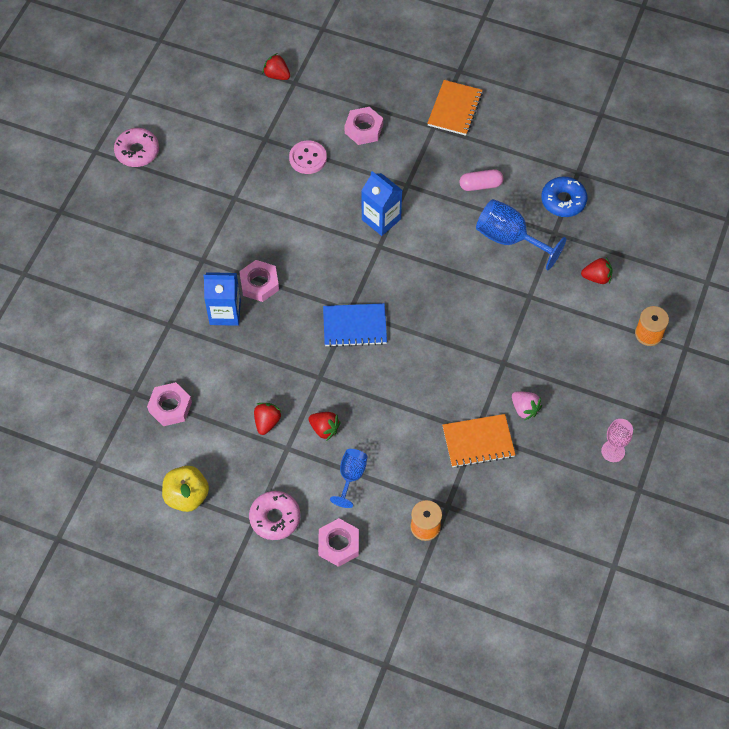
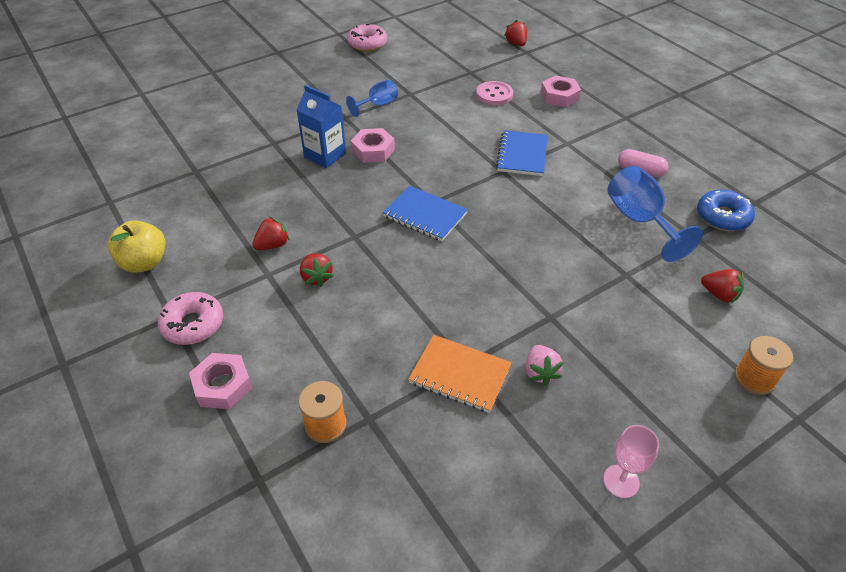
camera: 35 degrees right, 15 degrees down
pink nut [147,382,192,426] -> none
blue goblet [330,449,368,508] -> blue goblet moved to [346,79,398,117]
blue carton [361,171,402,236] -> blue notebook [496,130,548,176]
orange notebook [427,80,483,136] -> none

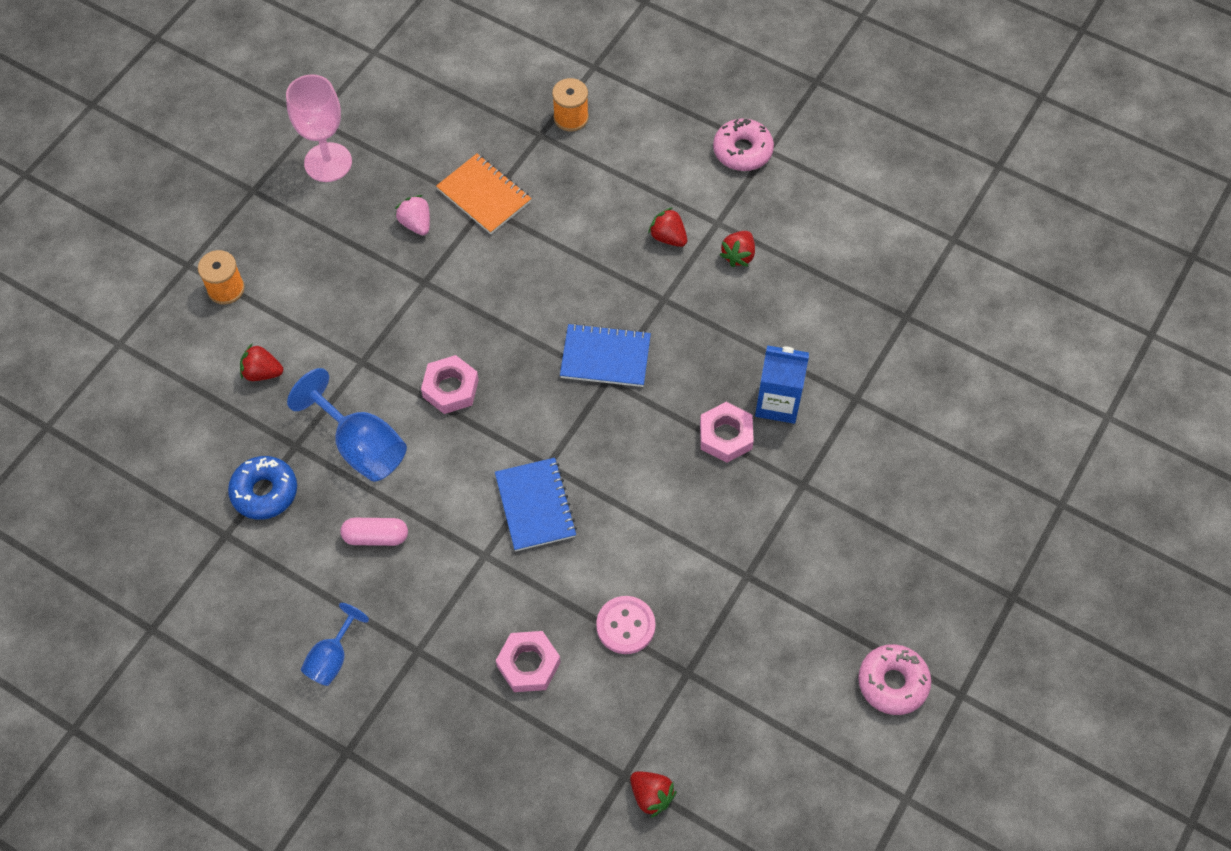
camera: 155 degrees right, 15 degrees up
yellow apple [108,220,166,273] -> none
pink nut [189,353,252,409] -> pink nut moved to [421,355,479,414]
blue goblet [346,79,398,117] -> blue goblet moved to [301,603,369,686]
orange notebook [408,335,512,413] -> orange notebook turned 45 degrees clockwise [436,154,532,234]
pink goblet [603,425,659,498] -> pink goblet [286,74,352,182], size x1.66

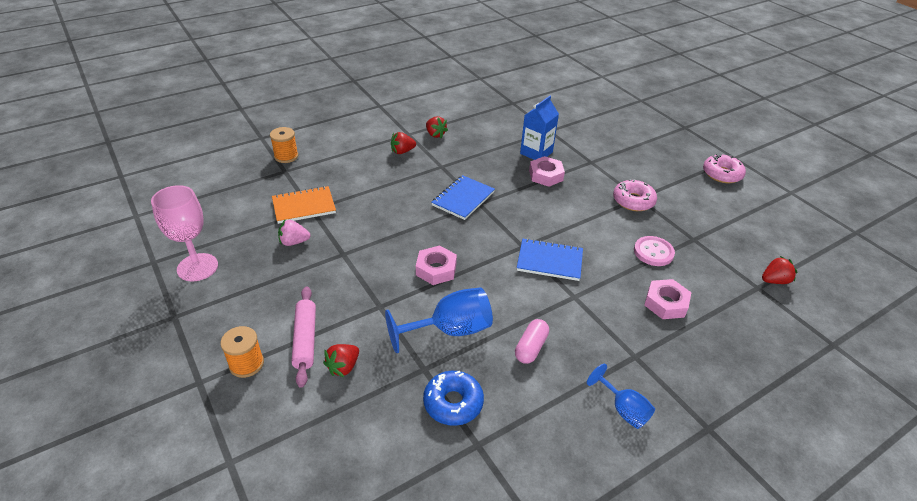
camera: 65 degrees left, 20 degrees down
pink donut [713,118,774,171] -> pink donut moved to [613,179,657,211]
none -> pink rolling pin [291,286,316,388]

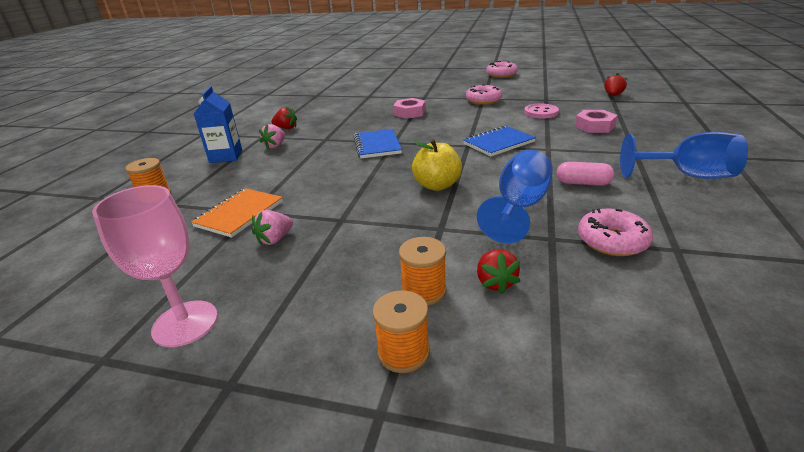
camera: 40 degrees left, 10 degrees down
pink rolling pin [291,286,316,388] -> orange spool [399,237,446,306]
red strawberry [391,132,416,154] -> pink strawberry [259,124,285,149]
pink nut [416,245,457,285] -> yellow apple [412,139,462,191]
blue donut [423,371,484,426] -> pink donut [578,208,653,256]
pink capsule [515,319,549,364] -> pink capsule turned 60 degrees counterclockwise [556,162,615,186]
blue carton [520,96,559,160] -> blue carton moved to [194,86,242,163]
blue goblet [587,364,655,429] -> blue goblet [620,132,748,179], size x1.66

